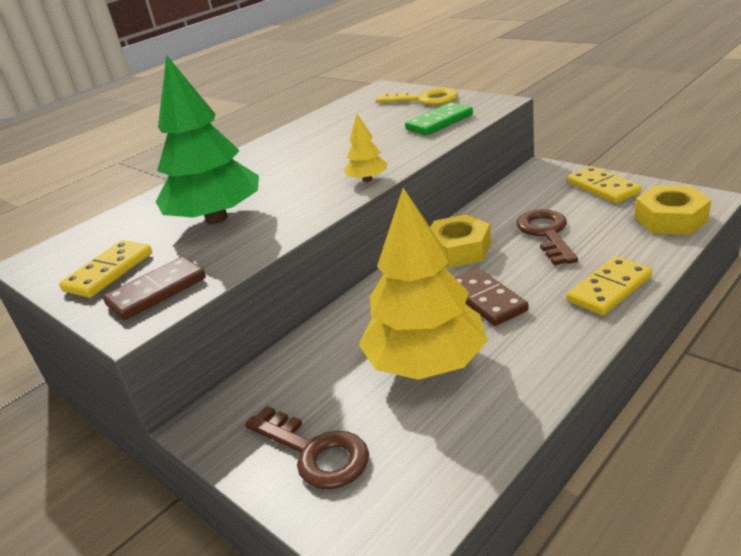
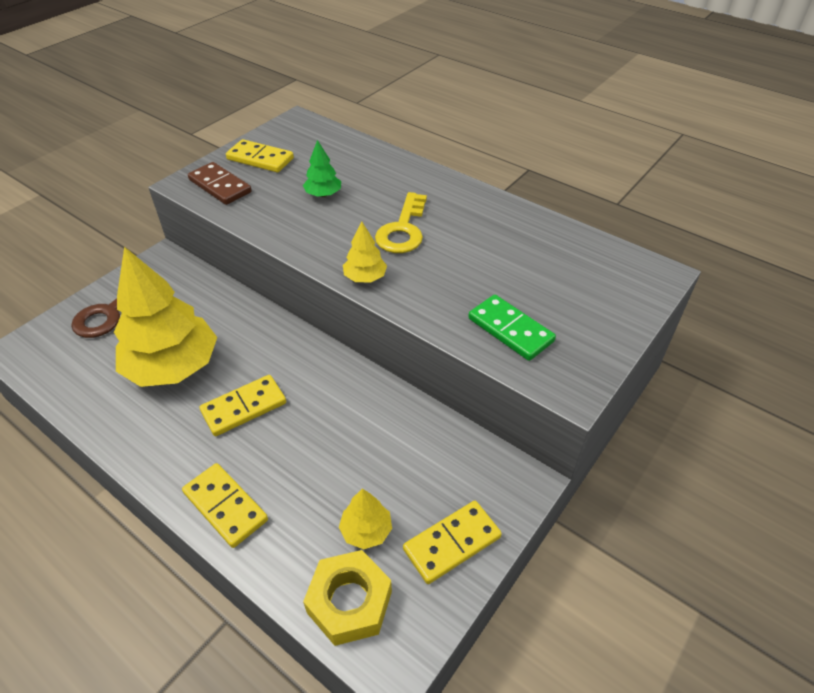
camera: 80 degrees right, 15 degrees up
green tree [156,55,259,224] -> green tree [303,140,341,197], size x0.44
yellow key [376,88,458,105] -> yellow key moved to [375,192,427,253]
yellow nut [430,214,491,268] -> none
brown domino [454,268,529,326] -> yellow domino [200,375,286,436]
brown key [517,209,578,265] -> none
none -> yellow tree [339,489,392,549]

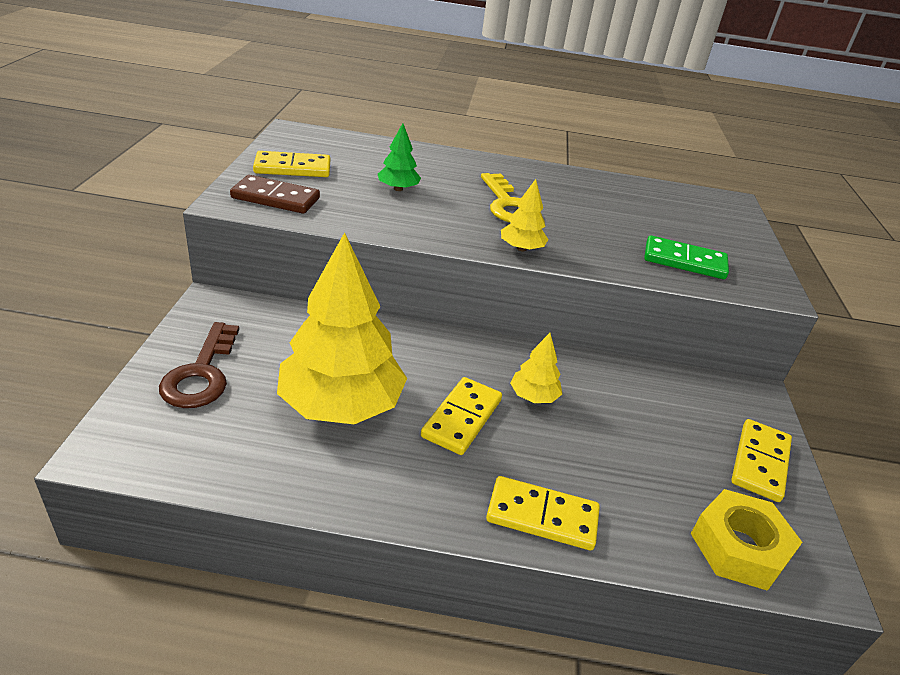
camera: 35 degrees left, 10 degrees down
yellow tree [339,489,392,549] -> yellow tree moved to [510,333,562,403]

